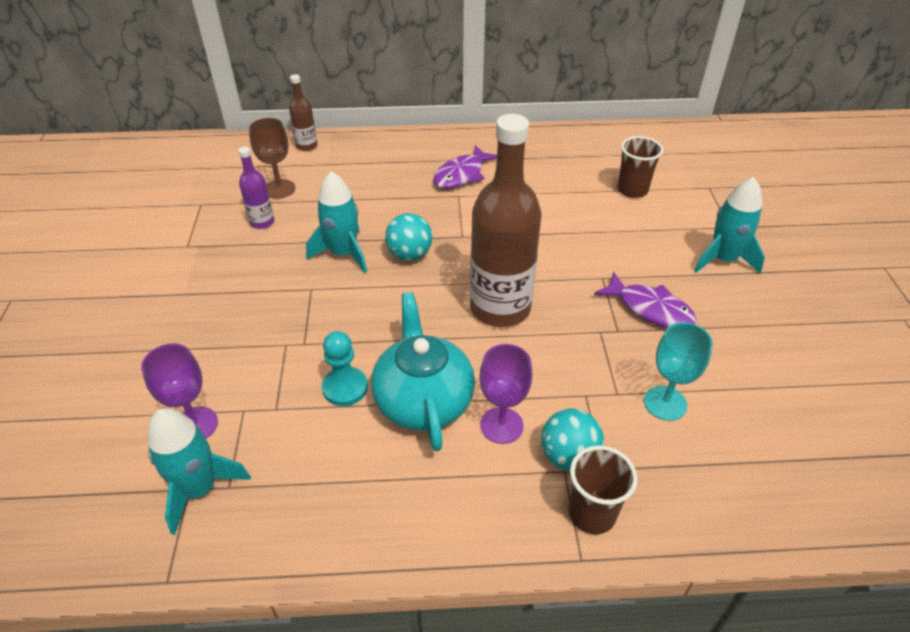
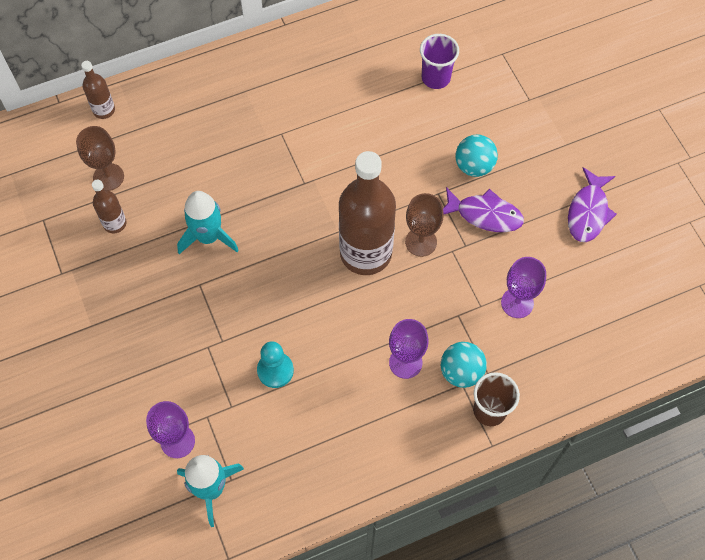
camera: 20 degrees left, 20 degrees up
purple bottle [238,147,274,229] -> brown bottle [92,180,127,233]
turquoise teapot [371,292,475,451] -> none
turquoise ball [385,213,432,261] -> turquoise ball moved to [455,135,498,177]
purple fish [433,145,497,189] -> purple fish moved to [568,167,617,242]
brown cup [618,136,664,198] -> purple cup [420,34,459,89]
turquoise goblet [644,322,713,421] -> purple goblet [501,257,546,318]
turquoise rocket [694,177,765,274] -> none
none -> brown goblet [405,193,444,257]

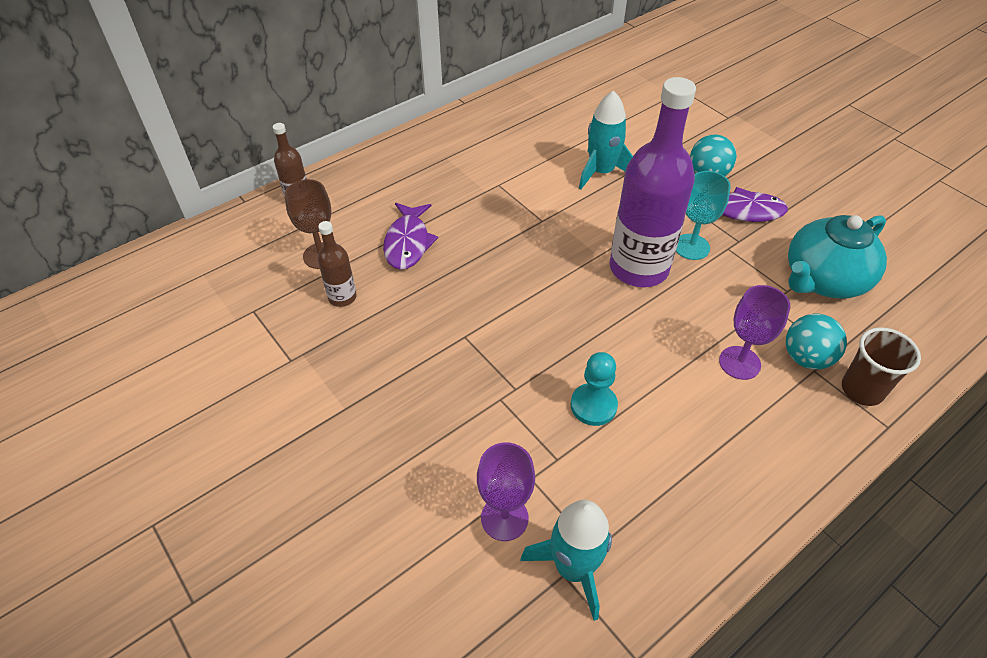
camera: 15 degrees left, 15 degrees down
turquoise rocket [177,191,239,254] -> turquoise rocket moved to [579,90,633,190]
brown bottle [339,151,396,275] -> purple bottle [610,77,696,287]
brown goblet [405,193,444,257] -> turquoise goblet [676,171,731,260]
purple cup [420,34,459,89] -> none
purple goblet [501,257,546,318] -> turquoise teapot [788,215,887,299]
purple fish [568,167,617,242] -> purple fish moved to [383,203,438,270]

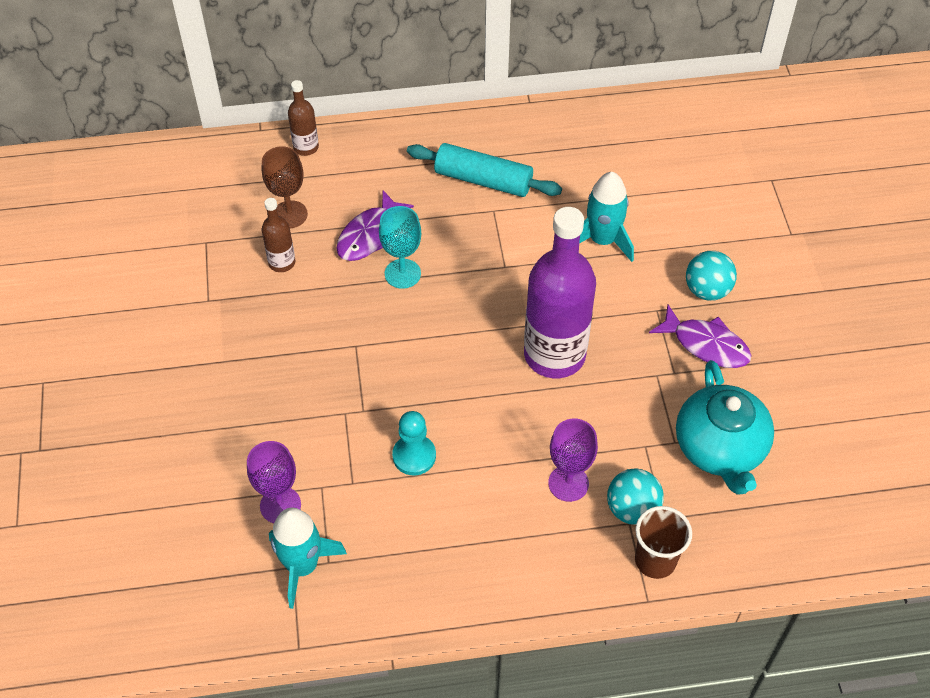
camera: 30 degrees right, 5 degrees up
turquoise goblet [676,171,731,260] -> turquoise goblet moved to [379,206,421,289]
turquoise teapot [788,215,887,299] -> turquoise teapot turned 90 degrees counterclockwise [676,360,774,495]
none -> turquoise rolling pin [407,143,562,197]

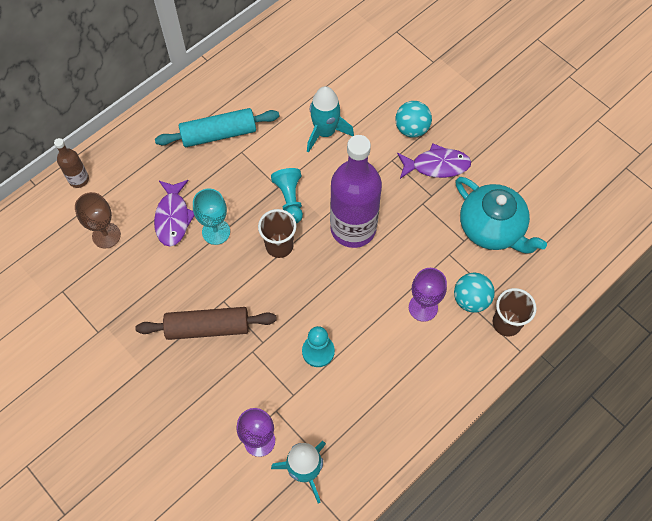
camera: 35 degrees left, 10 degrees up
brown bottle [262,198,295,272] -> none
none -> brown rolling pin [135,307,277,340]
none -> brown cup [258,209,297,258]
none -> turquoise pawn [271,168,303,223]

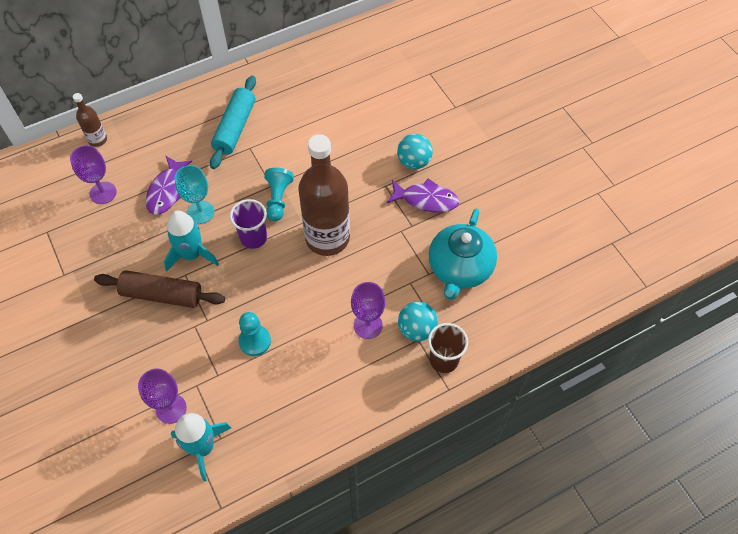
camera: 15 degrees right, 5 degrees down
brown goblet [75,192,121,249] -> purple goblet [70,145,117,204]
turquoise rolling pin [155,108,280,147] -> turquoise rolling pin turned 75 degrees counterclockwise [210,76,256,169]
brown cup [258,209,297,258] -> purple cup [230,199,267,249]
turquoise rocket [307,86,354,153] -> turquoise rocket moved to [164,211,219,271]
purple bottle [330,135,382,248] -> brown bottle [298,134,350,256]
turquoise teapot [455,177,547,254] -> turquoise teapot turned 45 degrees clockwise [429,208,497,300]

